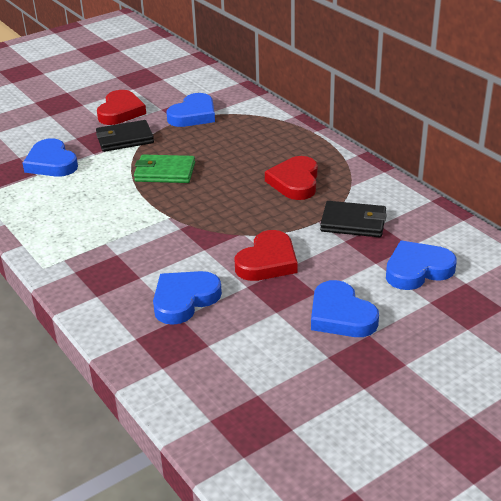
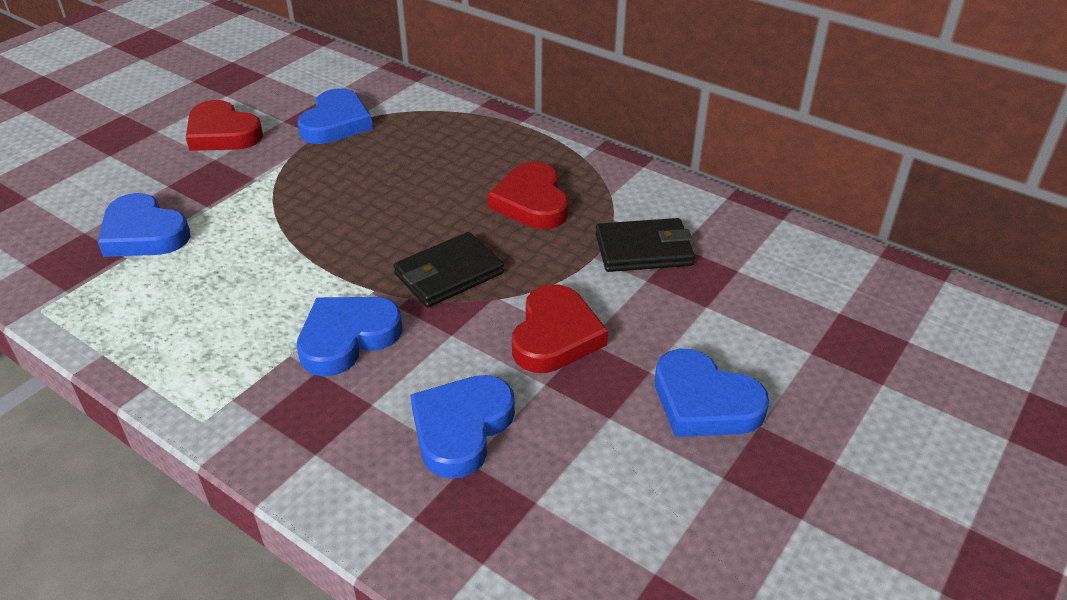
camera: 20 degrees left, 5 degrees up
black wallet [96,120,154,152] -> black wallet moved to [394,232,504,307]
red heart [97,90,146,125] -> red heart turned 135 degrees clockwise [186,100,263,151]
green wallet [134,155,195,183] -> none
blue heart [386,241,457,290] -> blue heart moved to [297,297,403,376]

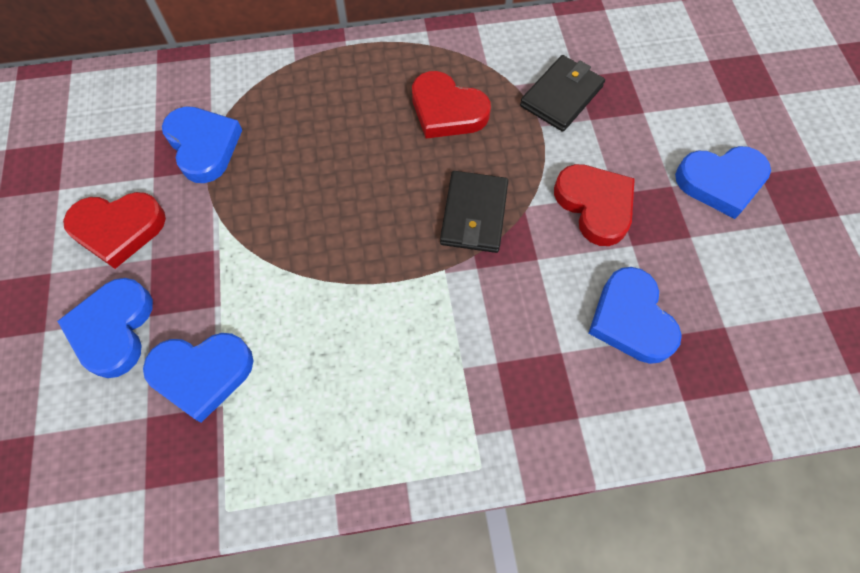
camera: 45 degrees left, 25 degrees up
blue heart [297,297,403,376] -> blue heart moved to [57,278,153,378]

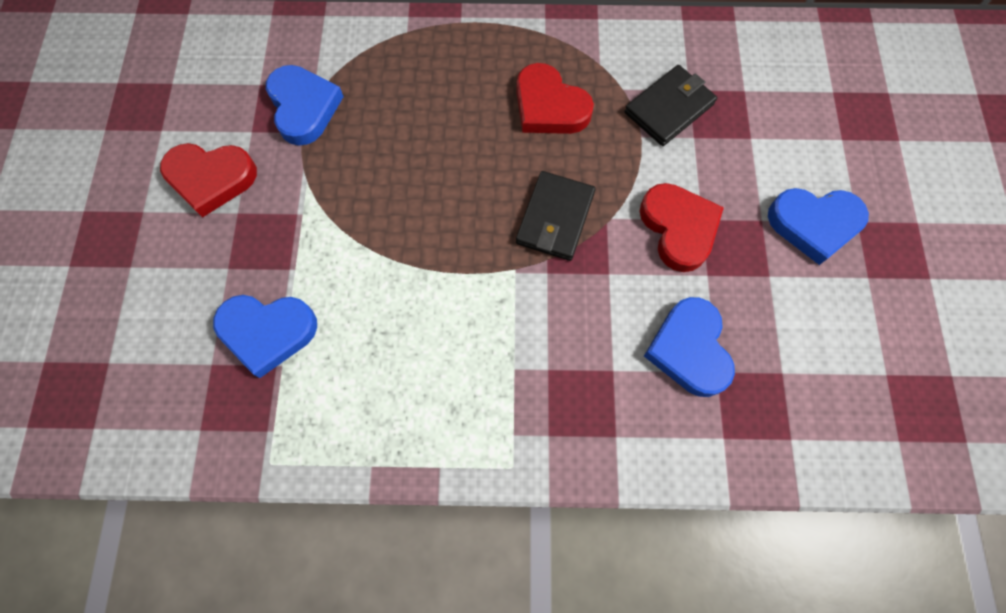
camera: 10 degrees right, 5 degrees up
blue heart [57,278,153,378] -> none

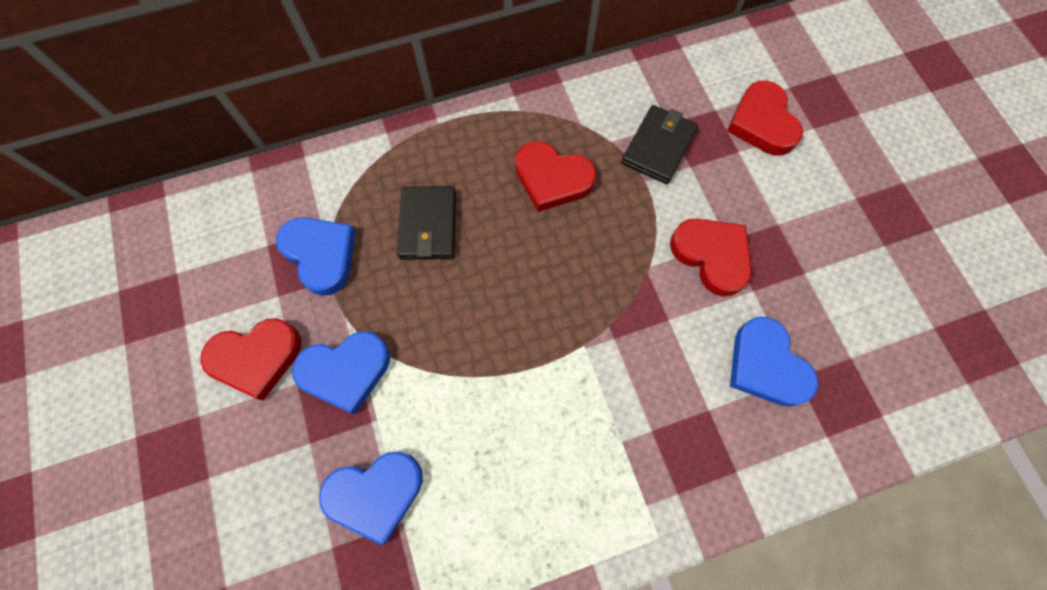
camera: 20 degrees left, 0 degrees up
black wallet [516,171,596,261] -> black wallet moved to [397,186,456,260]
blue heart [768,188,869,265] -> blue heart moved to [292,331,390,414]
none -> red heart [727,80,803,156]

